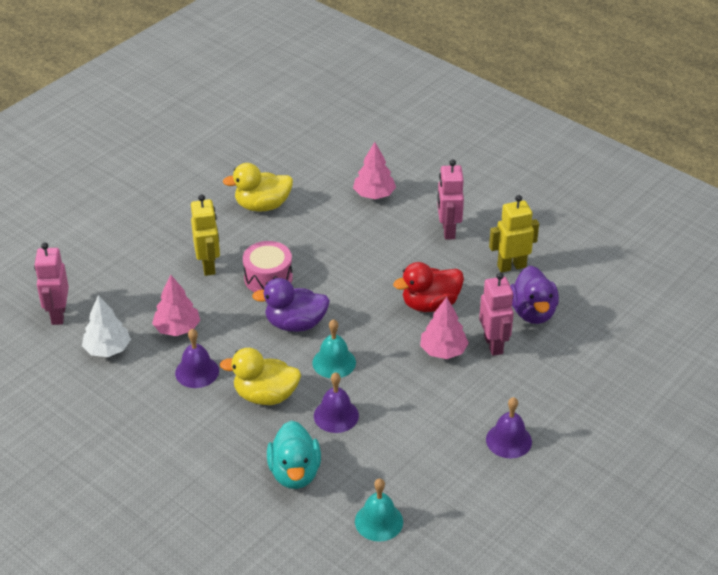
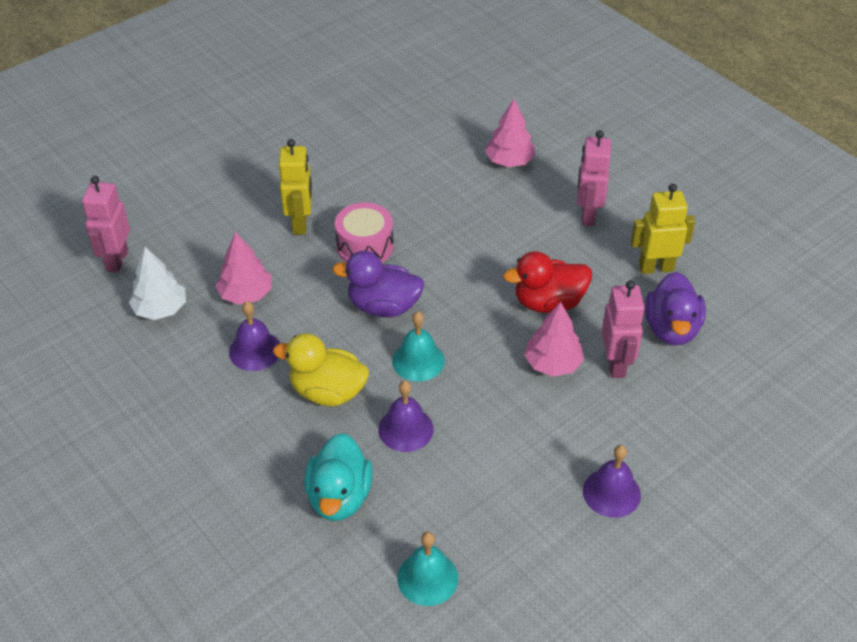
camera: 10 degrees right, 5 degrees up
yellow duck [223,163,293,212] -> none

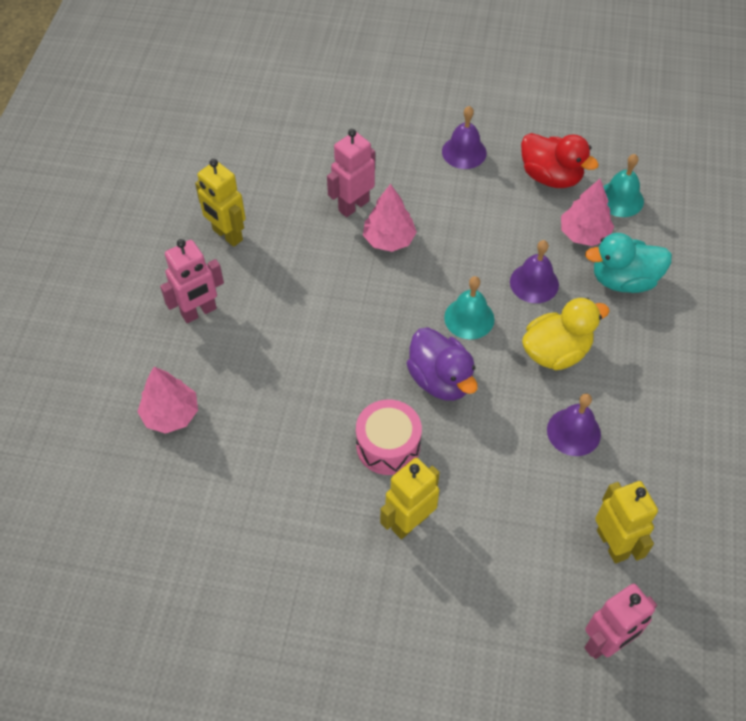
camera: 130 degrees left, 10 degrees up
white tree [129,247,186,320] -> yellow robot [595,481,658,564]
pink tree [215,232,272,305] -> pink tree moved to [561,179,614,246]
yellow duck [273,333,369,406] -> yellow duck turned 90 degrees counterclockwise [522,298,609,370]
turquoise duck [304,433,372,521] -> turquoise duck turned 150 degrees counterclockwise [585,233,672,293]
red duck [503,251,592,313] -> red duck moved to [521,133,599,188]
purple duck [645,272,706,345] -> none

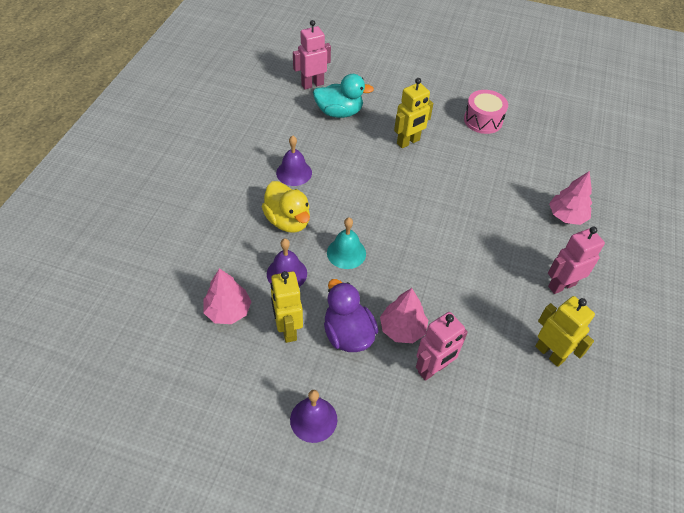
camera: 175 degrees left, 5 degrees down
pink drum [356,399,422,475] -> pink drum moved to [464,90,508,134]
purple duck [406,327,478,401] -> purple duck moved to [324,279,378,352]
red duck [521,133,599,188] -> none
yellow duck [522,298,609,370] -> yellow duck turned 105 degrees counterclockwise [262,181,310,233]
turquoise duck [585,233,672,293] -> turquoise duck moved to [313,74,374,118]
yellow robot [595,481,658,564] -> yellow robot moved to [271,271,303,343]
turquoise bell [603,154,644,217] -> none

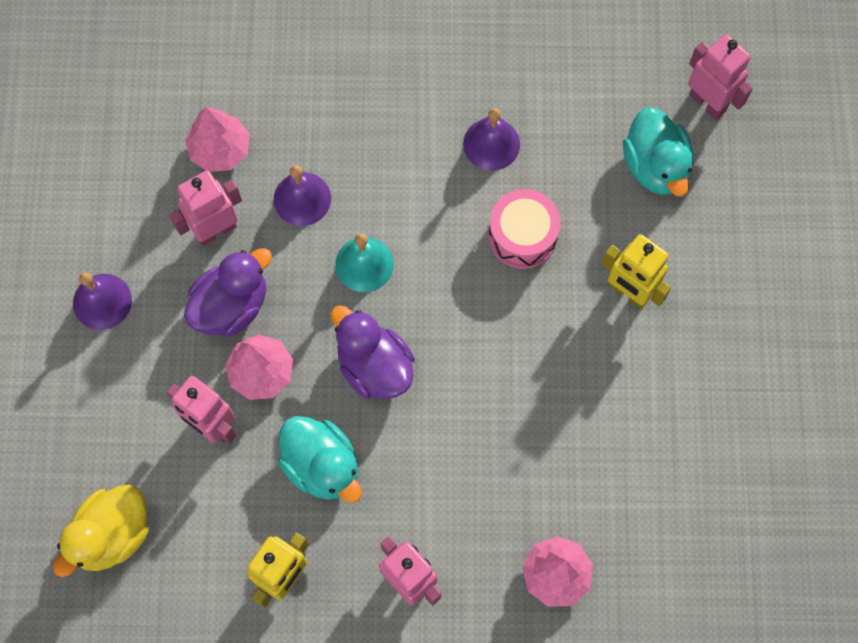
camera: 75 degrees right, 20 degrees up
yellow duck [262,181,310,233] -> yellow duck moved to [53,485,149,577]
yellow robot [271,271,303,343] -> pink robot [169,170,242,246]
pink drum [464,90,508,134] -> pink drum moved to [488,189,561,269]
none -> turquoise duck [278,416,362,503]
none -> purple duck [331,305,415,399]

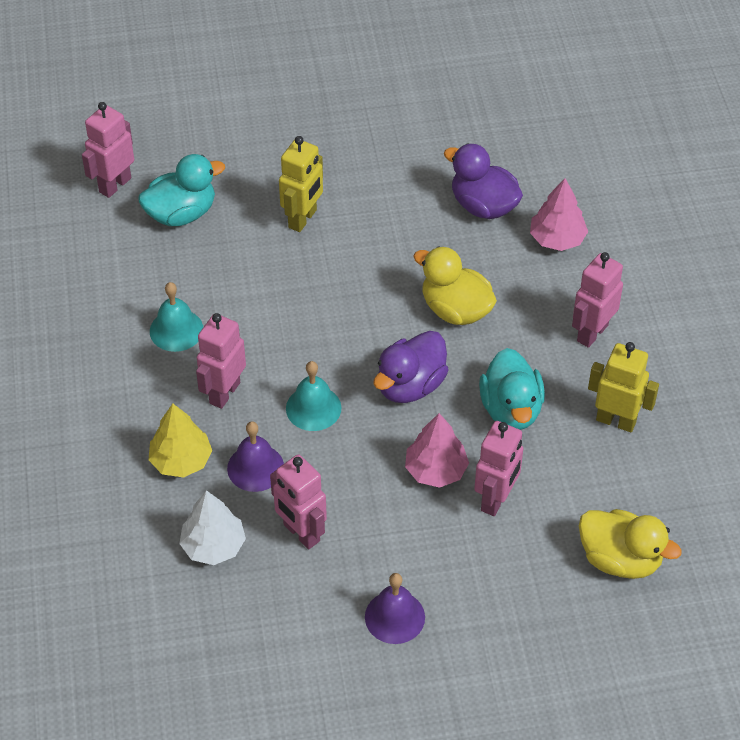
camera: 100 degrees left, 20 degrees down
purple duck [184,248,272,337] -> purple duck moved to [444,143,523,219]
pink tree [185,107,250,172] -> white tree [179,490,246,565]
turquoise duck [278,416,362,503] -> turquoise duck turned 135 degrees clockwise [479,348,545,430]
purple bell [463,108,520,171] -> turquoise bell [150,282,203,352]
pink drum [488,189,561,269] -> none
none -> yellow tree [148,404,212,478]
none -> pink robot [196,313,246,409]
none -> yellow duck [413,246,497,325]

